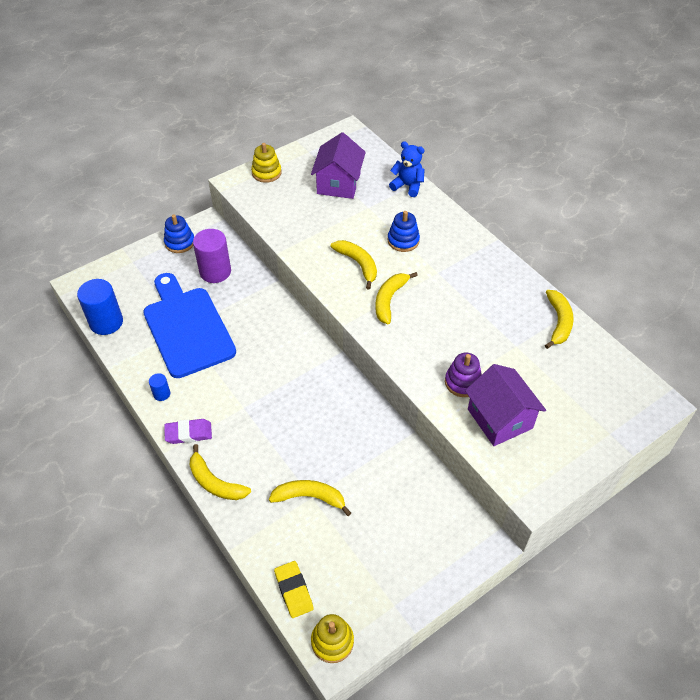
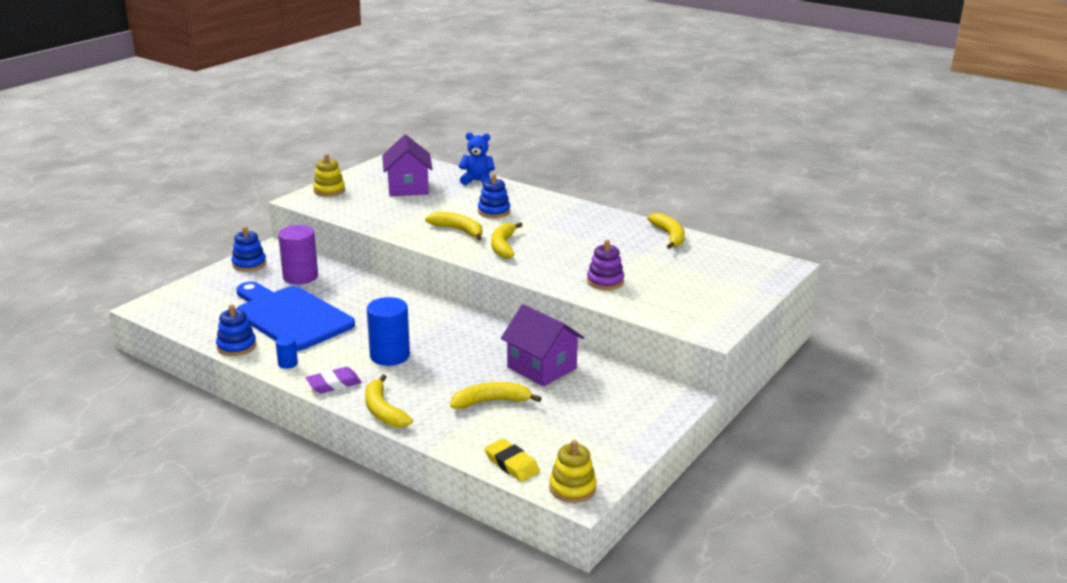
camera: 20 degrees left, 25 degrees down
blue cylinder [77,279,123,335] -> blue cylinder moved to [367,297,410,366]
yellow banana [190,444,251,500] -> yellow banana turned 45 degrees clockwise [365,374,413,427]
purple house [465,364,546,446] -> purple house moved to [501,304,584,387]
none -> blue stacking toy [216,304,256,356]

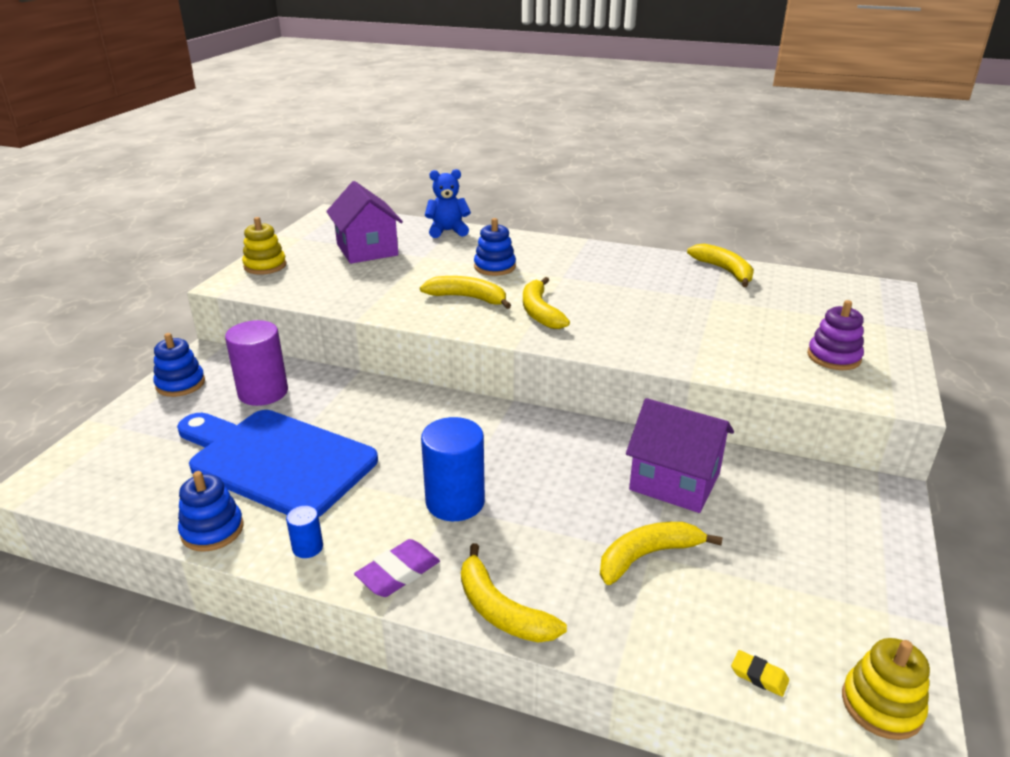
camera: 15 degrees left, 5 degrees up
yellow eraser [485,438,540,482] -> yellow eraser [731,650,789,697], size x0.58
purple stacking toy [587,240,624,290] -> purple stacking toy moved to [807,300,864,370]

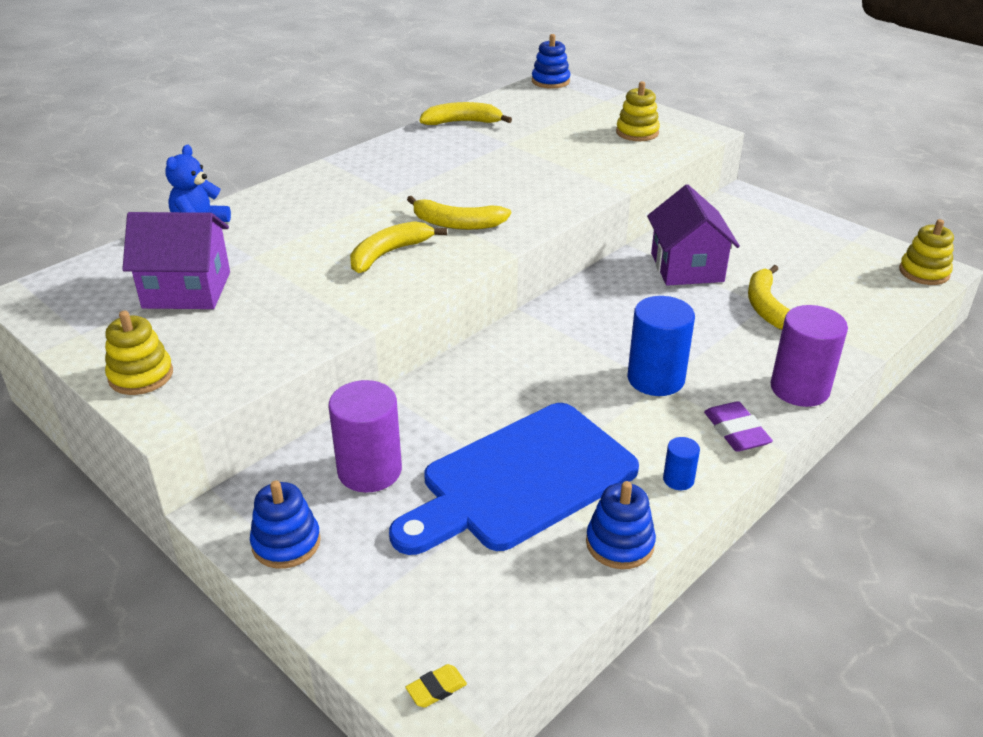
camera: 65 degrees left, 5 degrees up
yellow banana [461,543,567,643] -> purple cylinder [771,305,848,407]
blue stacking toy [474,218,516,276] -> blue stacking toy moved to [532,34,570,89]
purple house [626,398,734,513] -> purple house turned 60 degrees counterclockwise [647,185,740,286]
yellow eraser [731,650,789,697] -> yellow eraser moved to [405,664,467,708]
purple stacking toy [807,300,864,370] -> yellow stacking toy [616,81,660,141]

